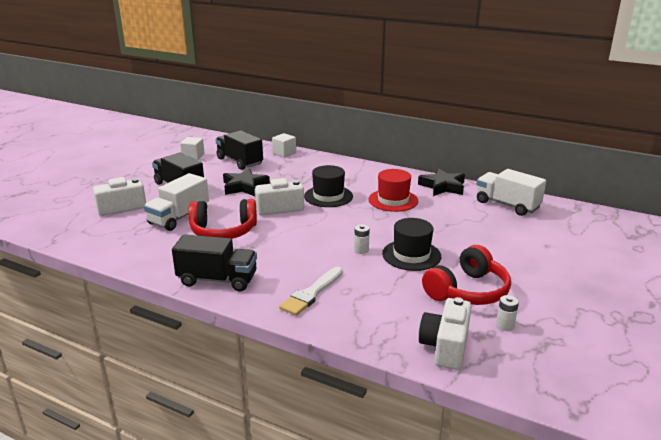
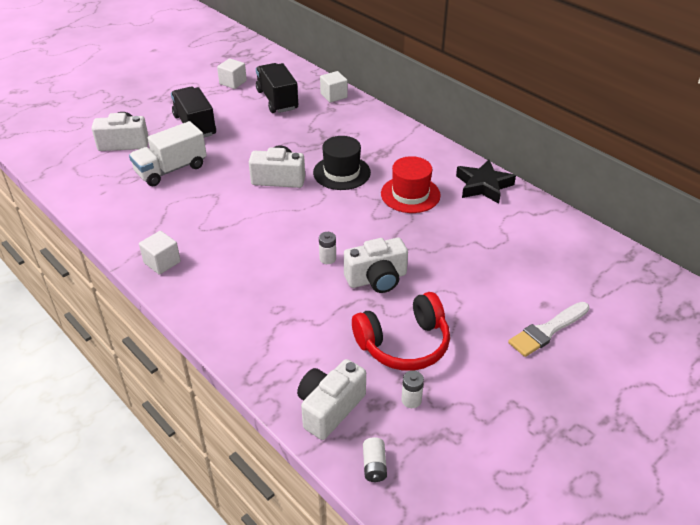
camera: 20 degrees right, 15 degrees up
black truck [172,234,257,291] -> white cube [139,231,181,275]
red headphones [188,199,257,239] -> none
black star [223,168,270,196] -> none
white brush [279,267,343,316] -> white brush moved to [508,302,590,357]
black hat [382,218,441,271] -> white camera [344,238,408,293]
white truck [476,169,546,216] -> none
none -> white battery [363,437,387,482]

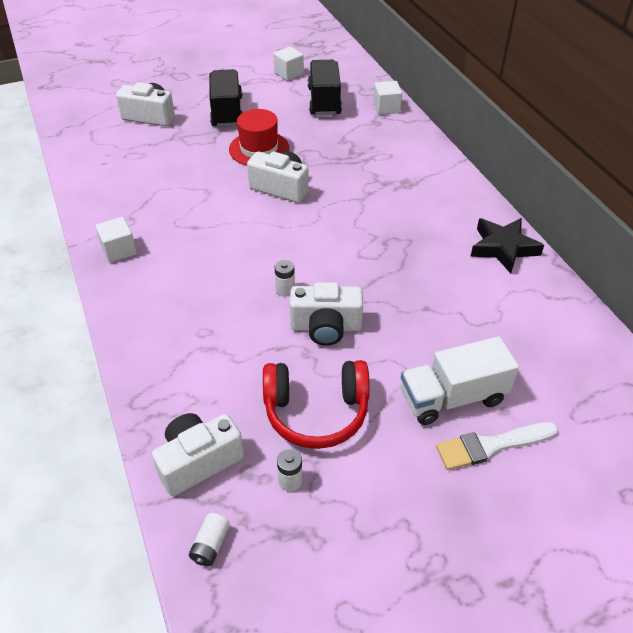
camera: 20 degrees right, 5 degrees up
white truck [129,121,207,186] -> white truck moved to [401,336,519,425]
black hat [313,136,371,190] -> none
red hat [381,156,441,213] -> red hat moved to [229,109,289,166]

